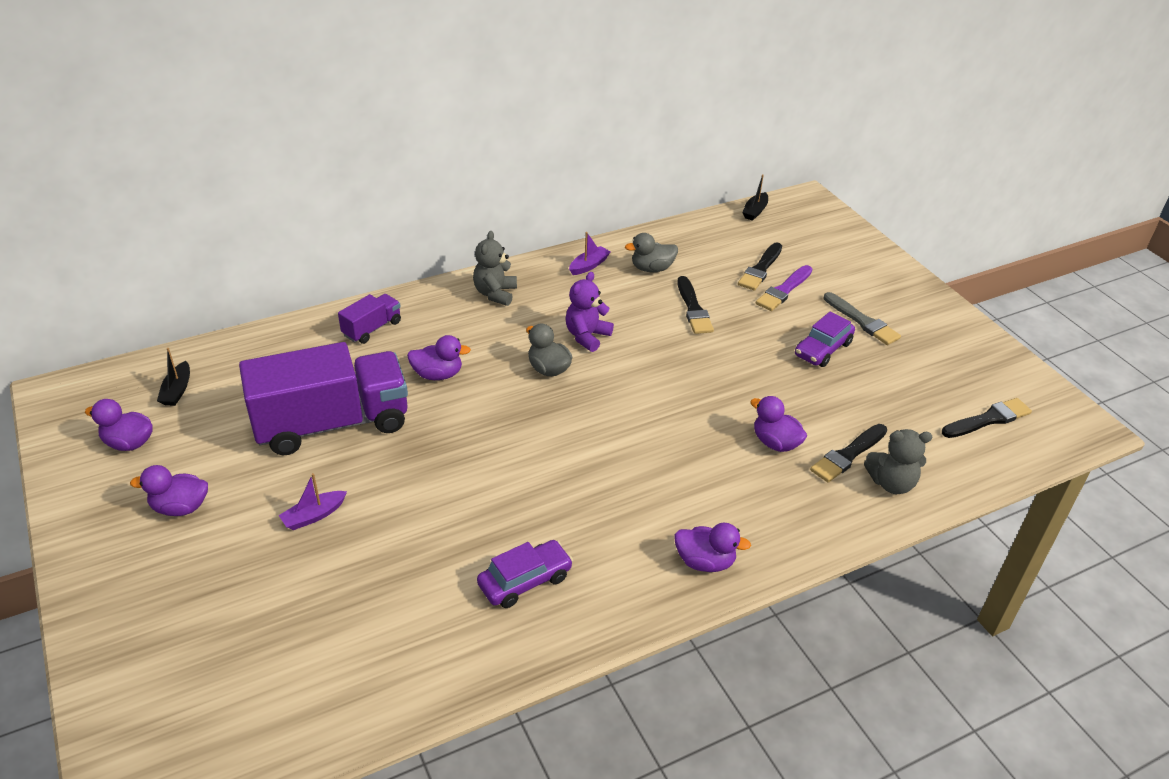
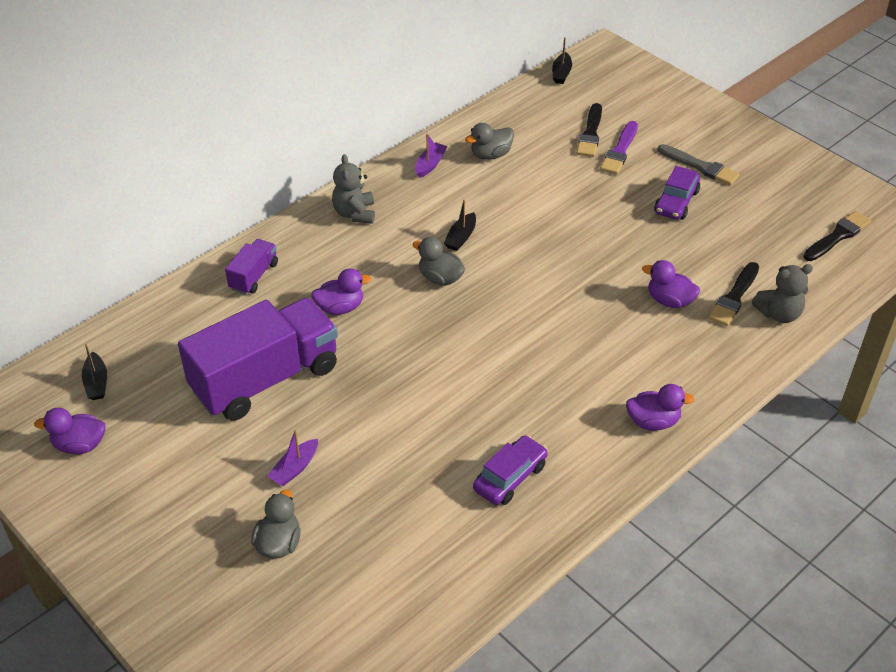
camera: 15 degrees left, 5 degrees up
purple duck [130,465,208,516] -> none
purple teddy bear [565,272,614,352] -> black boat [444,200,476,251]
black brush [677,276,714,334] -> none
none -> grey duck [251,490,301,559]

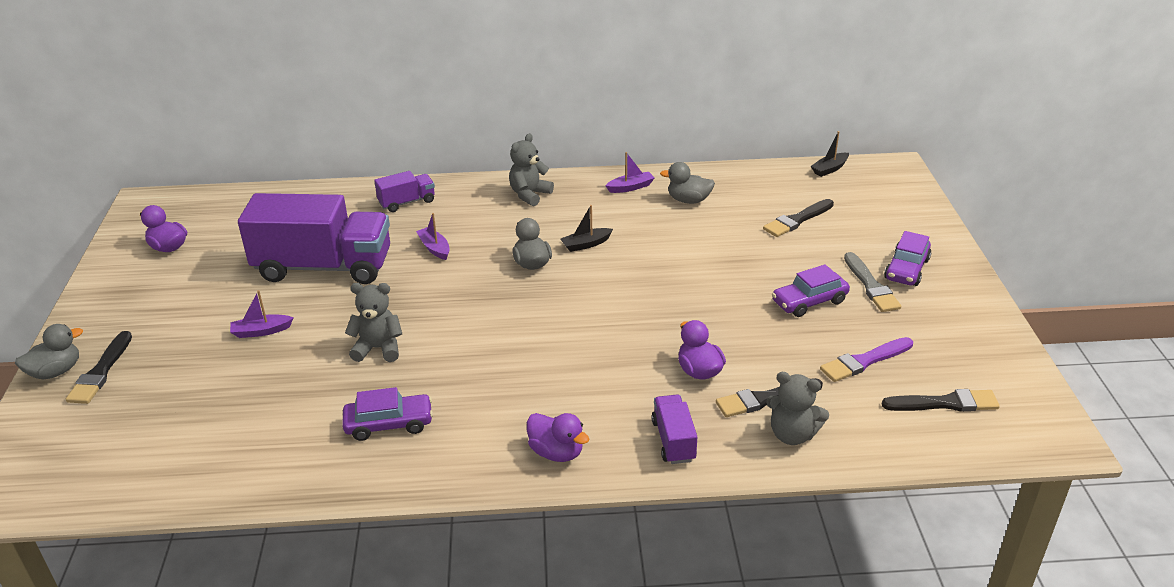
camera: 40 degrees right, 10 degrees down
black boat [82,344,107,400] -> none
grey duck [251,490,301,559] -> grey duck moved to [15,324,83,380]
purple duck [311,268,371,315] -> purple boat [416,213,450,260]
purple brush [600,121,638,175] -> purple brush moved to [820,337,913,382]
none -> black brush [66,331,132,404]
none -> grey teddy bear [345,283,402,362]
none -> purple truck [651,395,697,464]
none -> purple car [884,231,931,286]

